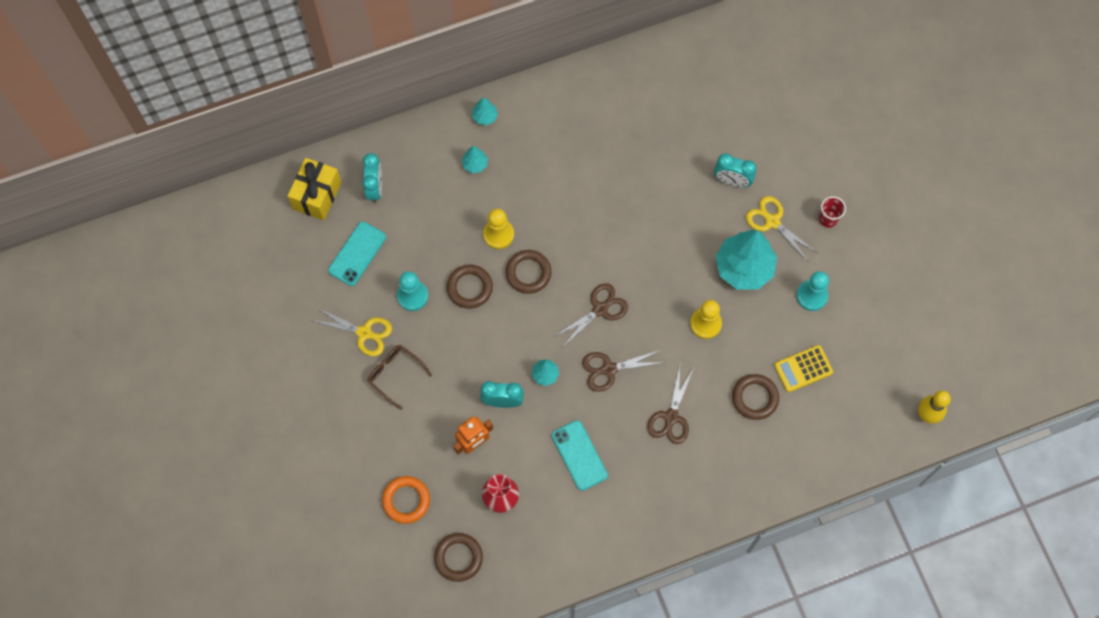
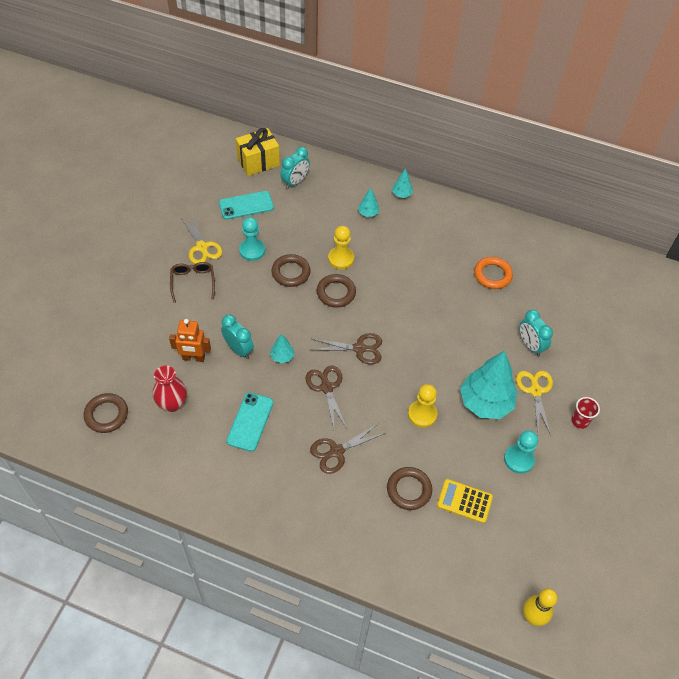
camera: 40 degrees right, 15 degrees down
orange ring [382,476,430,524] -> orange ring moved to [474,257,513,289]
brown scissors [582,350,661,392] -> brown scissors turned 45 degrees clockwise [305,366,347,429]

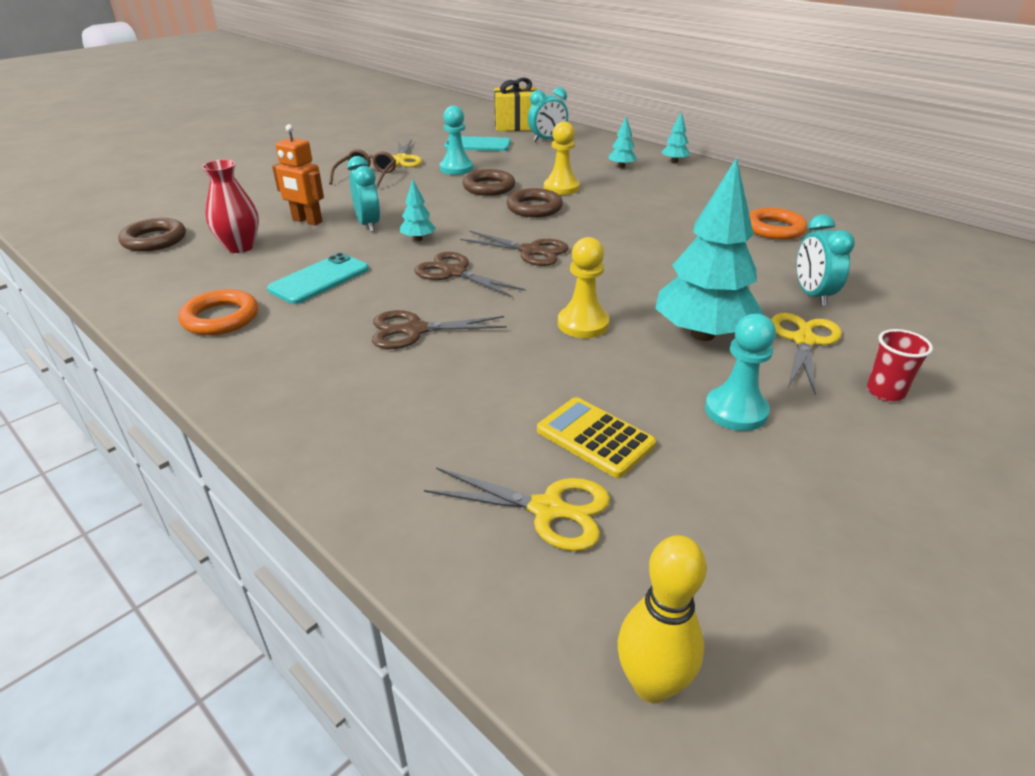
camera: 25 degrees right, 20 degrees down
brown scissors [305,366,347,429] -> brown scissors turned 60 degrees counterclockwise [414,252,525,298]
brown ring [387,467,432,510] -> none
none -> orange ring [178,289,258,335]
none -> yellow scissors [424,468,610,551]

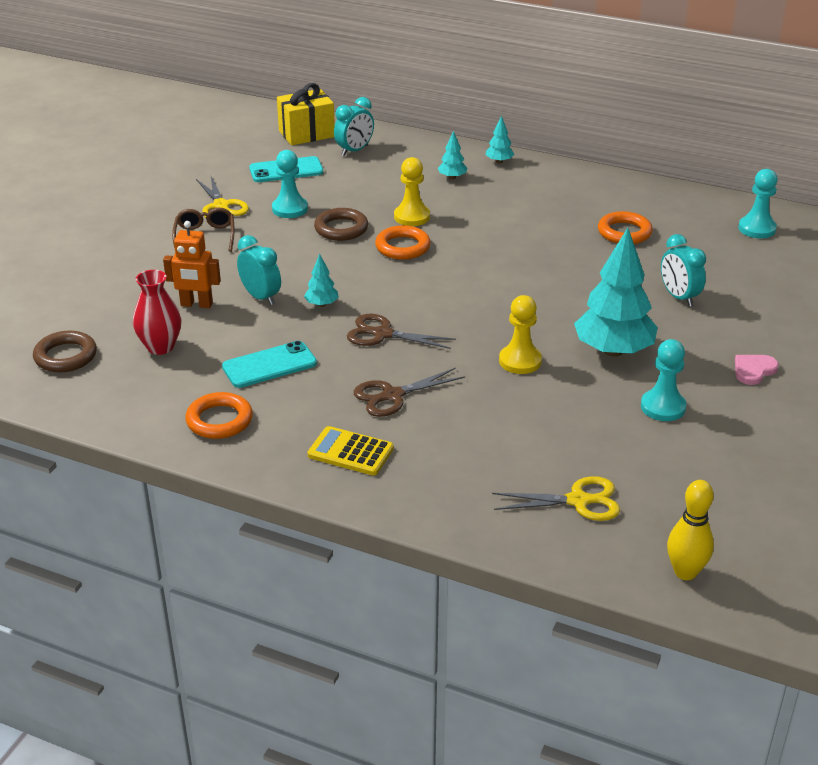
camera: 20 degrees left, 0 degrees up
turquoise phone [267,253,369,304] -> turquoise phone turned 45 degrees clockwise [222,341,317,388]
brown scissors [460,231,569,266] -> none
brown ring [507,188,563,218] -> orange ring [375,225,431,260]
yellow calculator [537,397,656,478] -> yellow calculator moved to [308,426,394,476]
yellow scissors [771,313,842,395] -> none
red cup [867,329,933,402] -> pink heart [735,355,779,385]
none -> turquoise pawn [738,169,778,238]

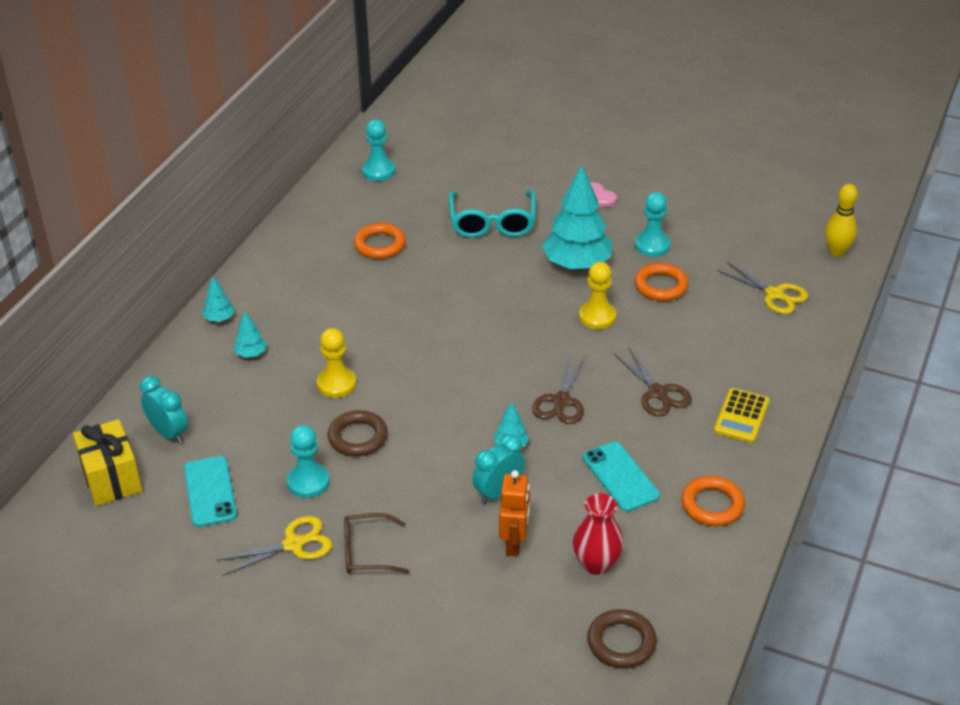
camera: 90 degrees left, 5 degrees up
orange ring [375,225,431,260] -> orange ring moved to [635,263,689,301]
yellow scissors [492,476,620,521] -> yellow scissors turned 135 degrees clockwise [717,262,808,314]
turquoise clock [661,234,706,307] -> turquoise glasses [449,190,536,238]

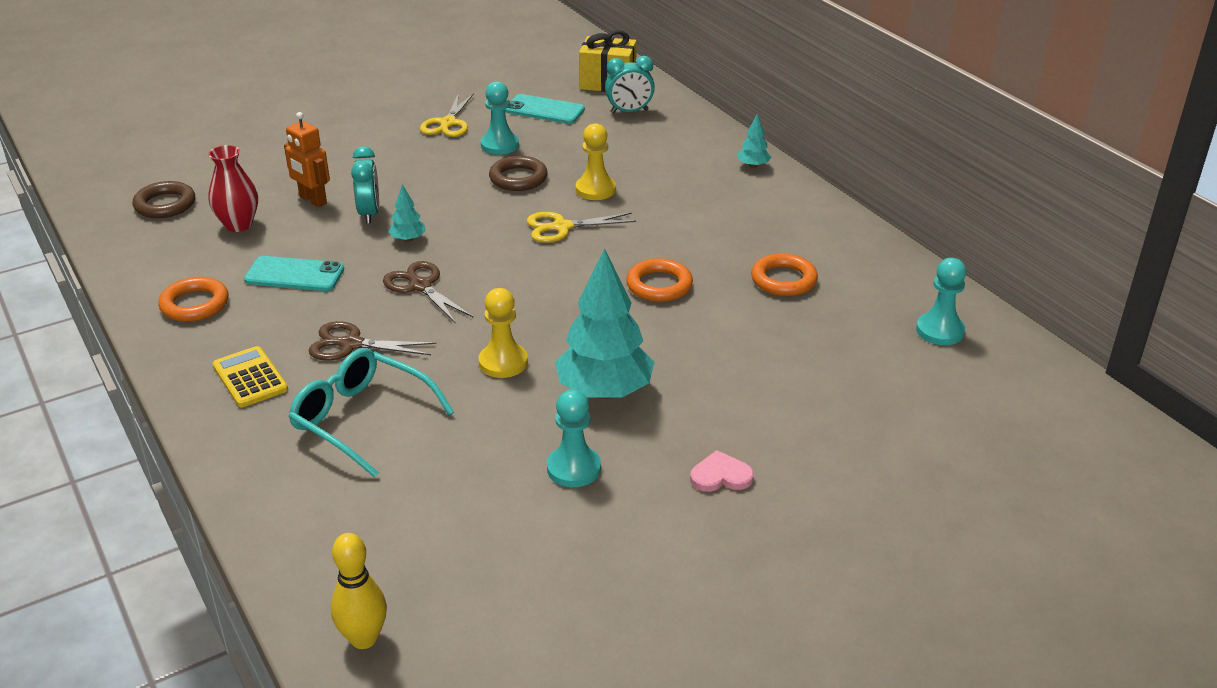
camera: 125 degrees right, 5 degrees down
turquoise tree [233,311,266,358] -> none
brown glasses [344,513,410,574] -> none
turquoise glasses [449,190,536,238] -> turquoise glasses moved to [288,348,454,478]
orange ring [635,263,689,301] -> orange ring moved to [626,258,693,302]
yellow scissors [717,262,808,314] -> yellow scissors moved to [526,212,636,243]

